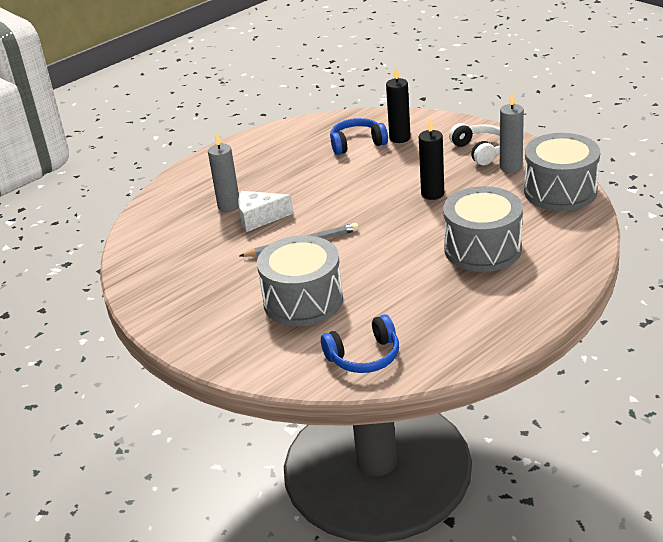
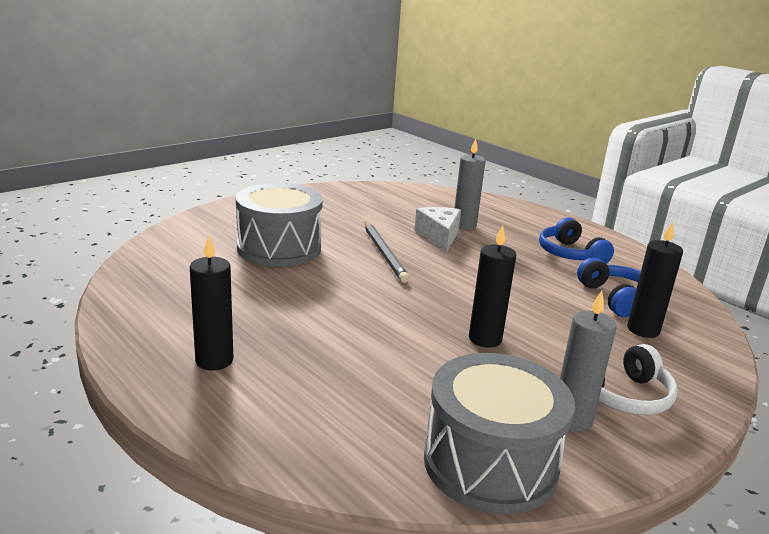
camera: 85 degrees right, 10 degrees down
blue headphones [321,314,399,373] -> blue headphones moved to [539,218,614,264]
grey drum [443,186,523,272] -> none
none -> black candle [190,235,234,370]

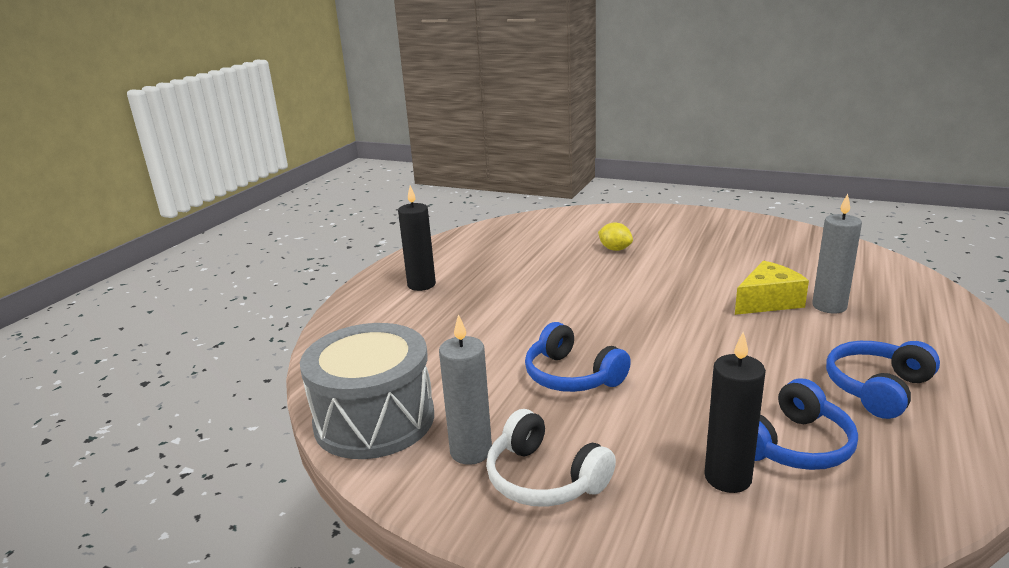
camera: 70 degrees right, 0 degrees up
grey drum [236,183,323,267] -> yellow lemon [598,222,633,251]
grey pencil [365,222,409,283] -> none
white cheese [414,207,461,253] -> yellow cheese [735,260,809,315]
black candle [469,225,516,348] -> blue headphones [525,322,631,392]

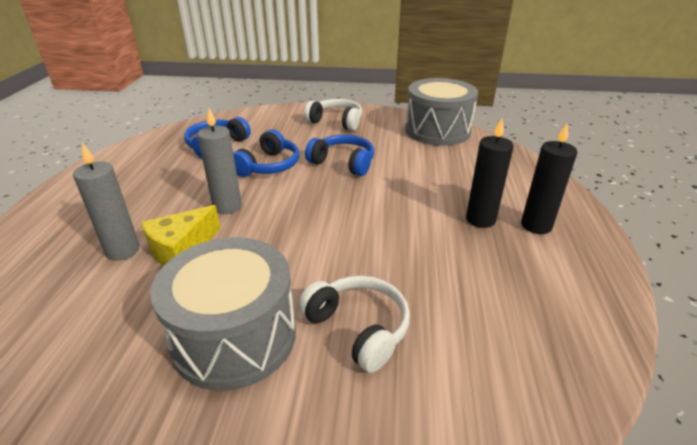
camera: 160 degrees right, 10 degrees up
grey candle [439,314,492,465] -> grey candle moved to [197,108,242,214]
yellow lemon [598,222,633,251] -> white headphones [298,276,410,373]
black candle [704,332,766,493] -> black candle moved to [466,118,514,228]
blue headphones [826,341,940,419] -> blue headphones moved to [233,130,300,177]
none -> grey drum [150,237,296,391]

